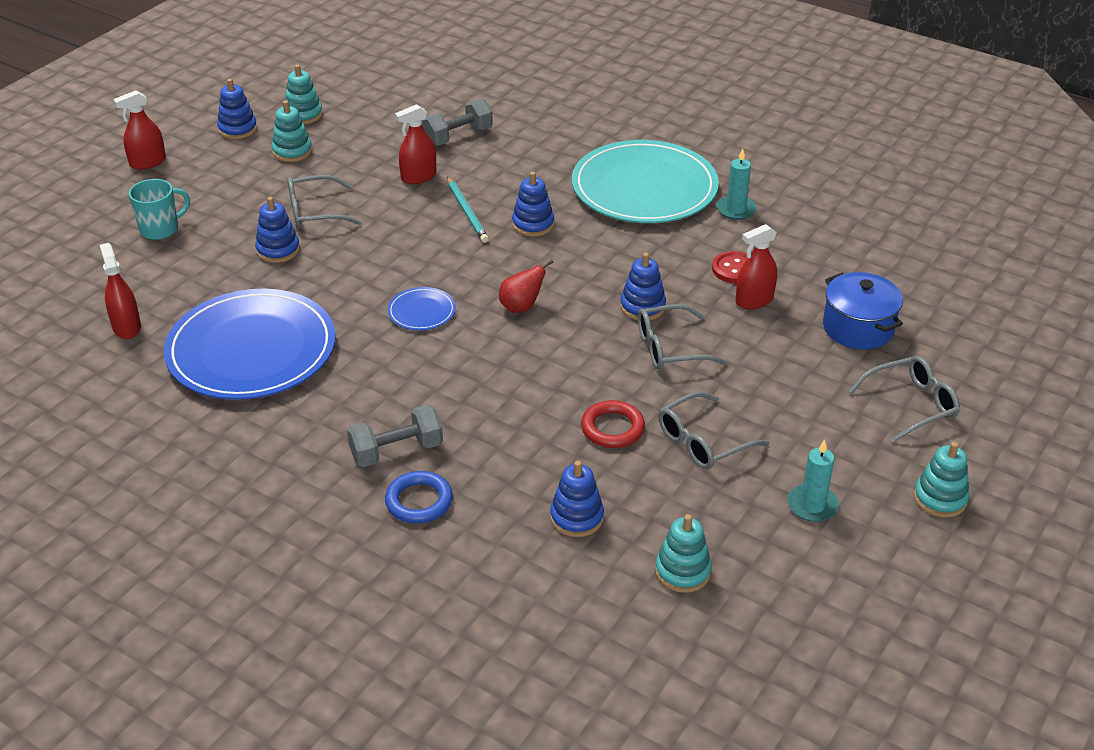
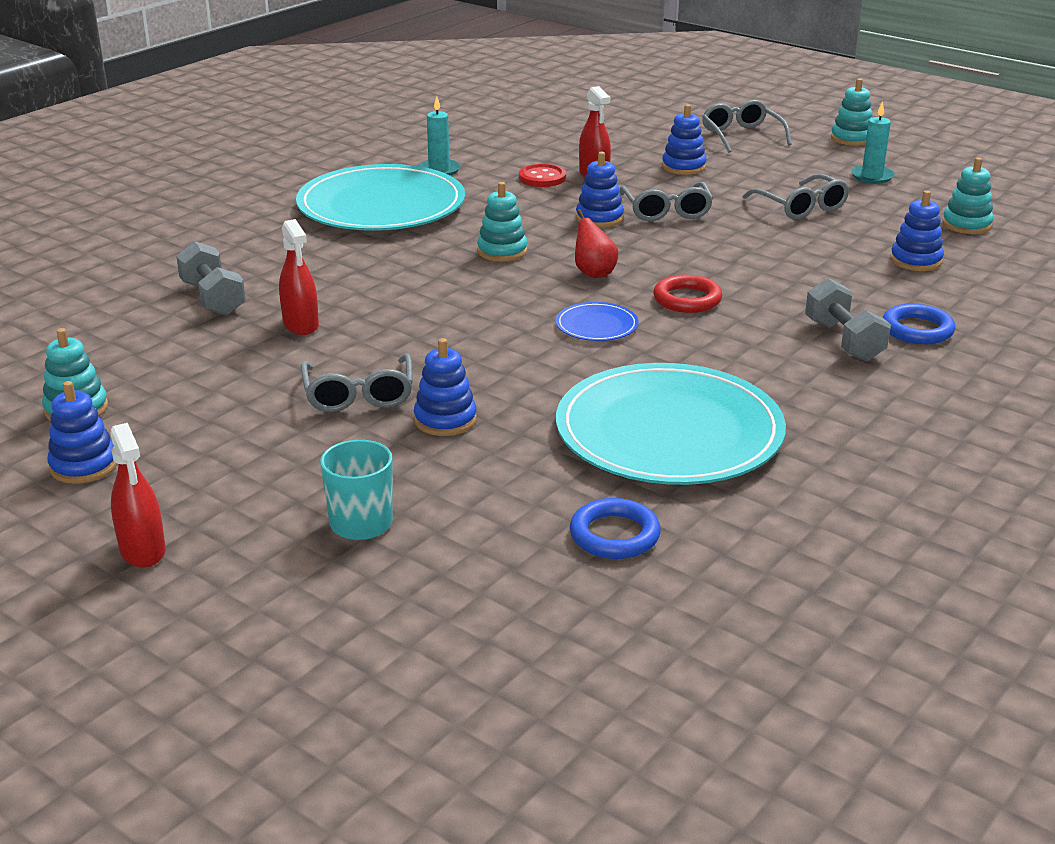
camera: 85 degrees left, 10 degrees down
red spray bottle [100,243,141,339] -> blue ring [570,498,661,559]
blue plate [164,289,336,400] -> turquoise plate [556,363,786,485]
turquoise stacking toy [272,100,312,162] -> turquoise stacking toy moved to [477,182,528,262]
turquoise pencil [447,177,489,243] -> none
blue stacking toy [512,172,554,237] -> blue stacking toy moved to [662,104,707,175]
red ring [581,400,645,448] -> red ring moved to [653,275,722,313]
blue pot [823,272,903,350] -> none

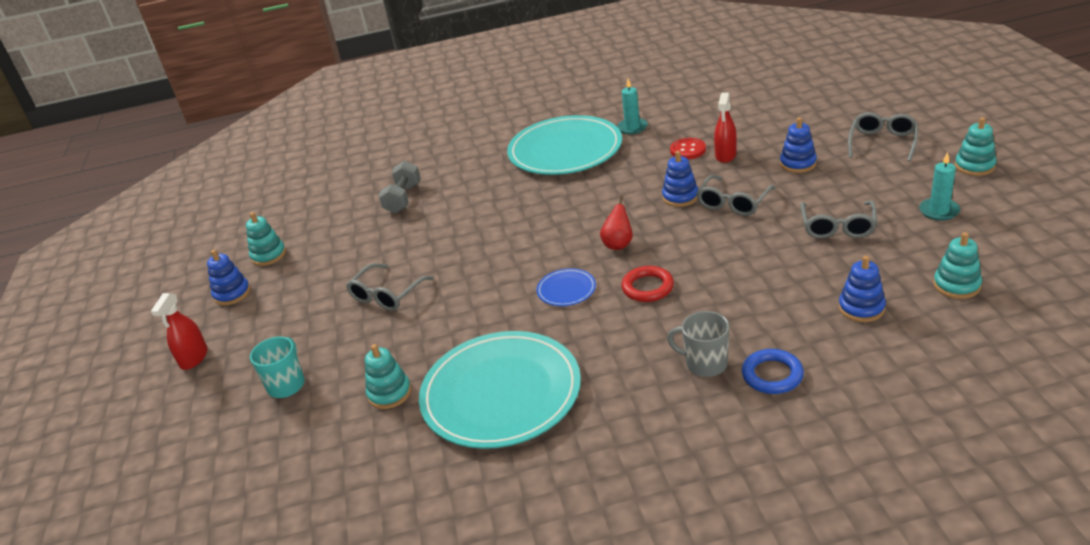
camera: 45 degrees right, 5 degrees up
red spray bottle [279,219,319,335] -> none
blue stacking toy [414,338,477,436] -> none
turquoise stacking toy [477,182,528,262] -> turquoise stacking toy moved to [365,344,411,409]
blue ring [570,498,661,559] -> none
grey dumbbell [805,278,891,361] -> grey mug [667,311,729,377]

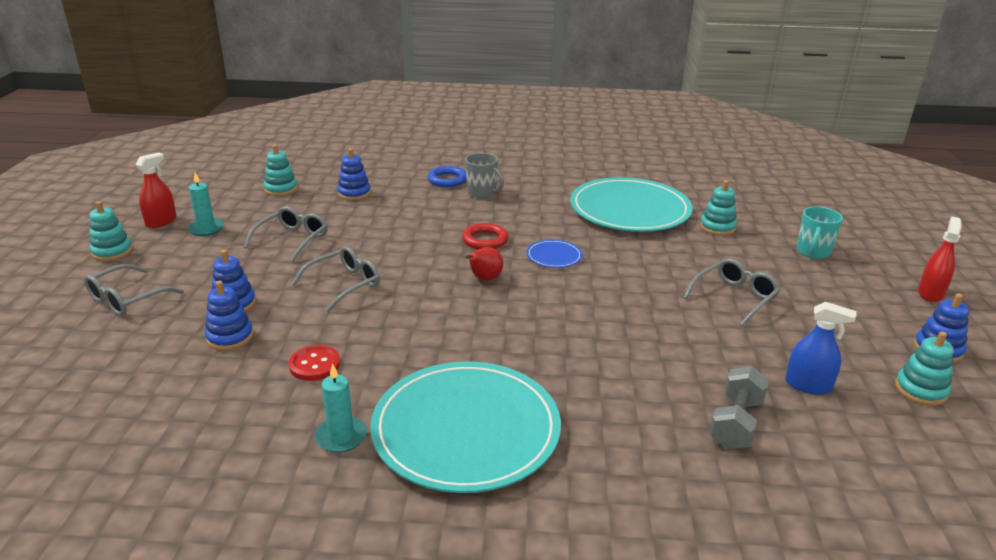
camera: 170 degrees left, 5 degrees down
blue stacking toy [662,151,698,207] -> blue stacking toy moved to [205,281,253,351]
red spray bottle [714,92,737,163] -> red spray bottle moved to [135,152,177,228]
none -> blue spray bottle [785,302,857,395]

